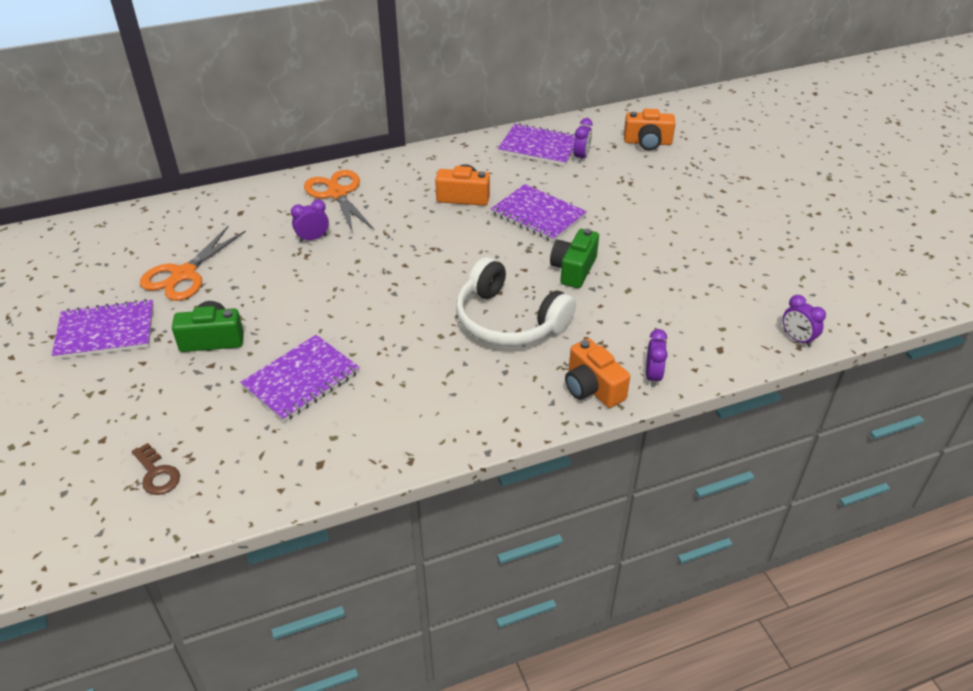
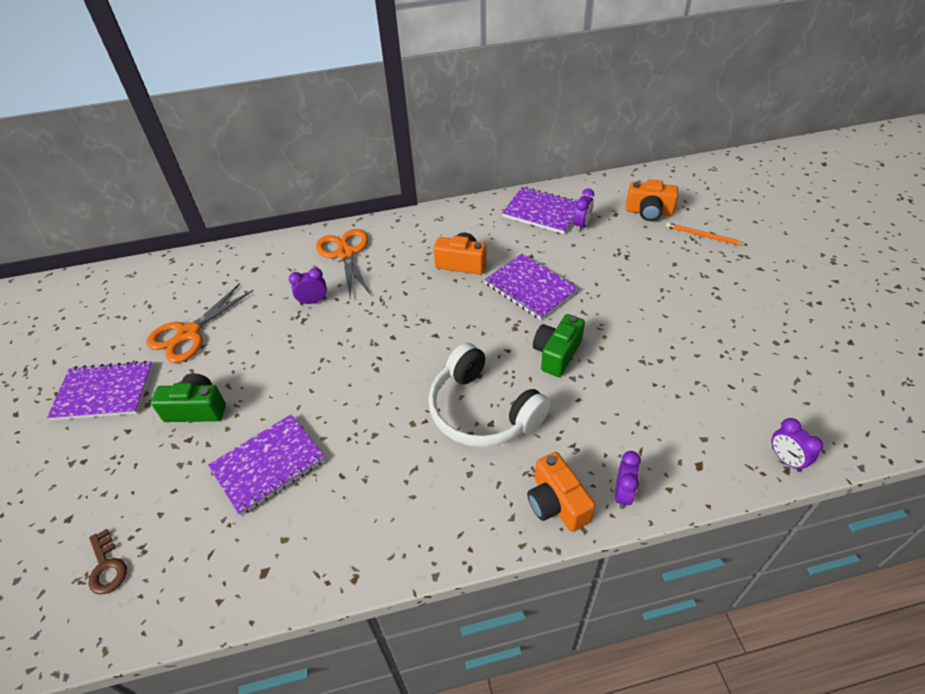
camera: 10 degrees right, 5 degrees up
none -> orange pencil [666,223,747,246]

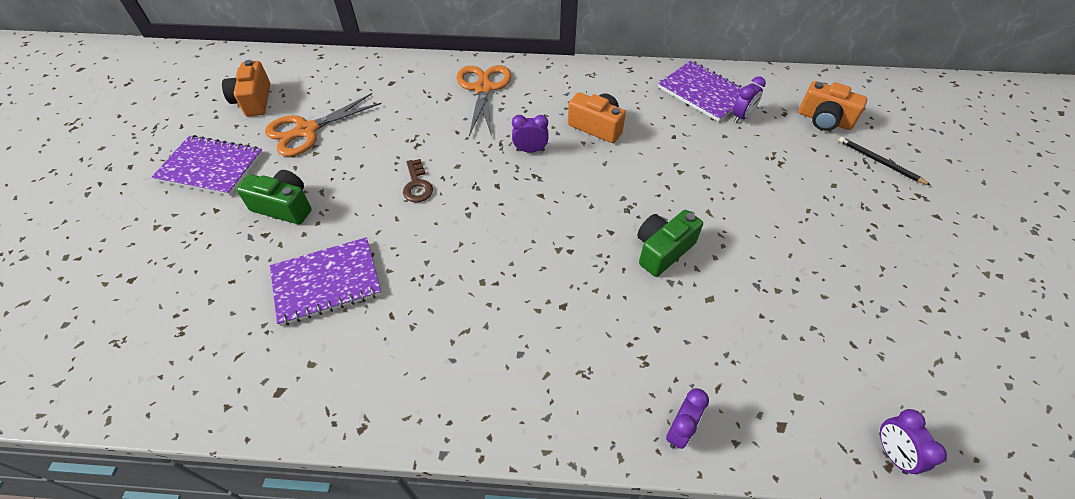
camera: 15 degrees right, 5 degrees up
brown key [88,529,127,594] -> brown key moved to [403,159,433,202]
purple clock [289,268,327,305] -> purple clock moved to [512,115,548,153]
white headphones [428,343,551,447] -> none
purple notebook [485,254,578,320] -> none
orange camera [527,452,595,532] -> orange camera moved to [222,60,270,117]
orange pencil [666,223,747,246] -> black pencil [838,137,930,185]

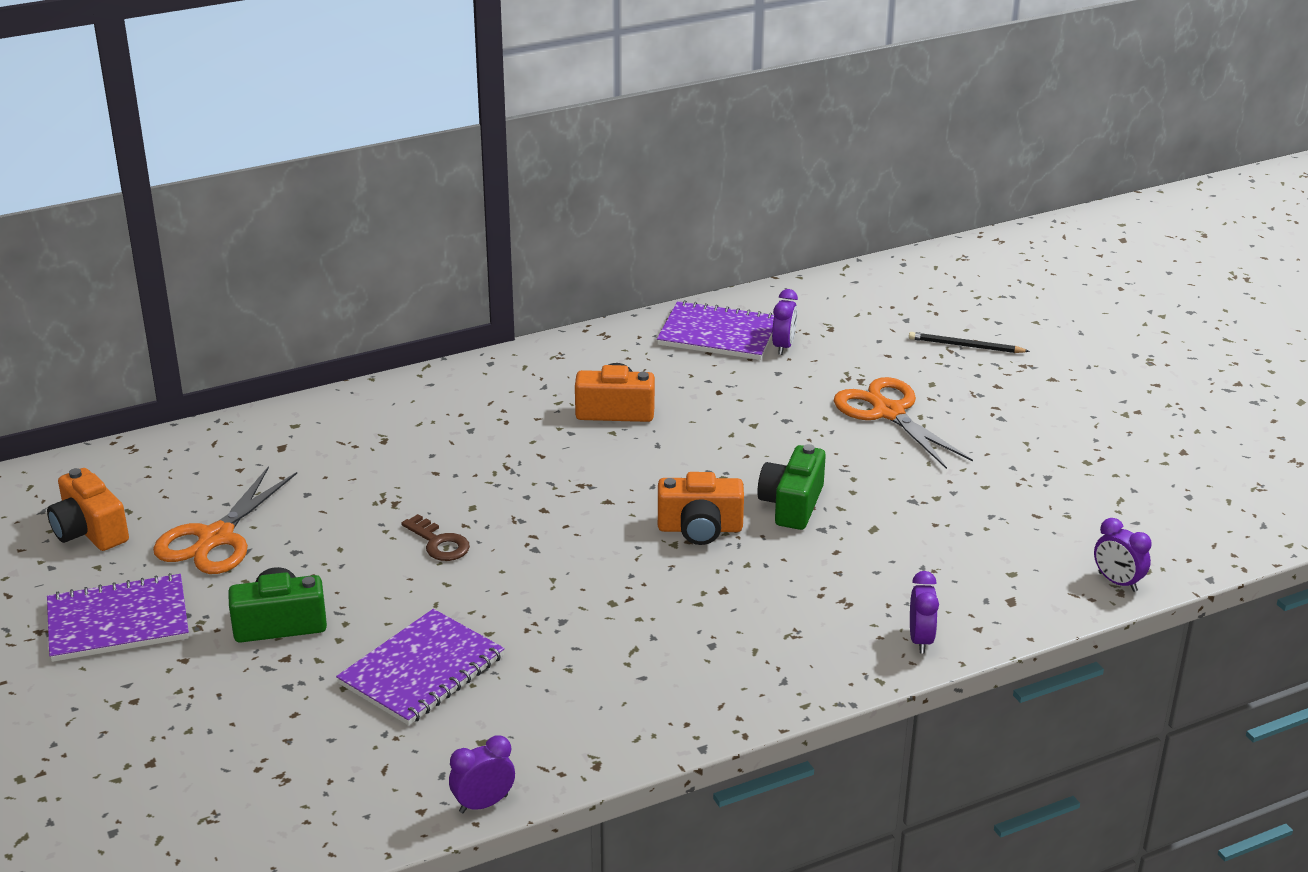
camera: 30 degrees left, 20 degrees down
orange scissors [457,65,511,136] -> orange scissors moved to [834,377,973,469]
purple clock [512,115,548,153] -> purple clock moved to [449,735,515,813]
orange camera [798,81,867,131] -> orange camera moved to [658,472,744,545]

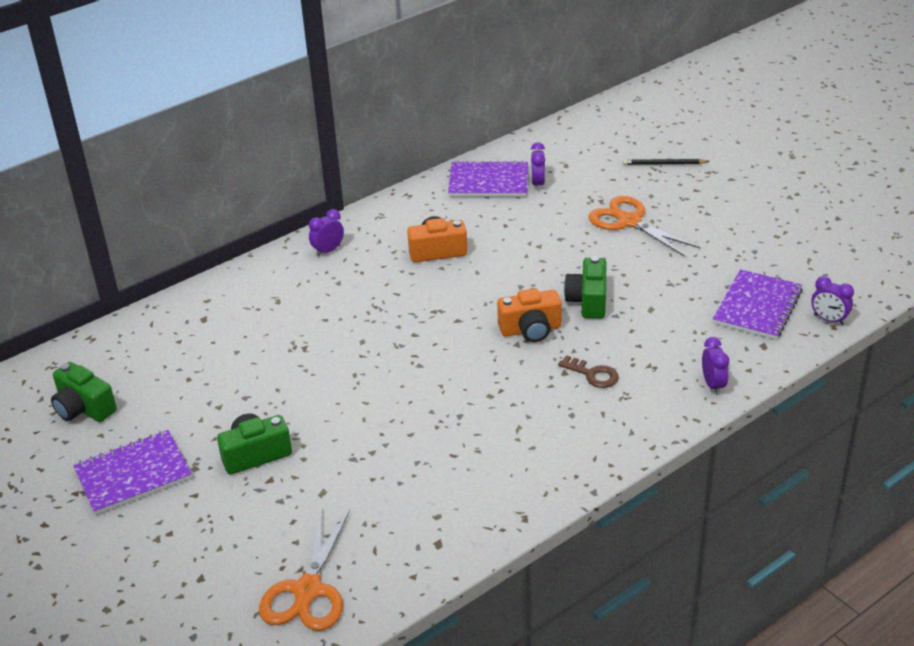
camera: 10 degrees left, 5 degrees up
orange camera [47,468,129,551] -> green camera [51,362,117,422]
orange scissors [153,466,297,574] -> orange scissors moved to [259,509,350,631]
purple notebook [336,609,505,726] -> purple notebook moved to [713,269,803,340]
brown key [401,514,470,561] -> brown key moved to [558,355,619,388]
purple clock [449,735,515,813] -> purple clock moved to [309,209,344,257]

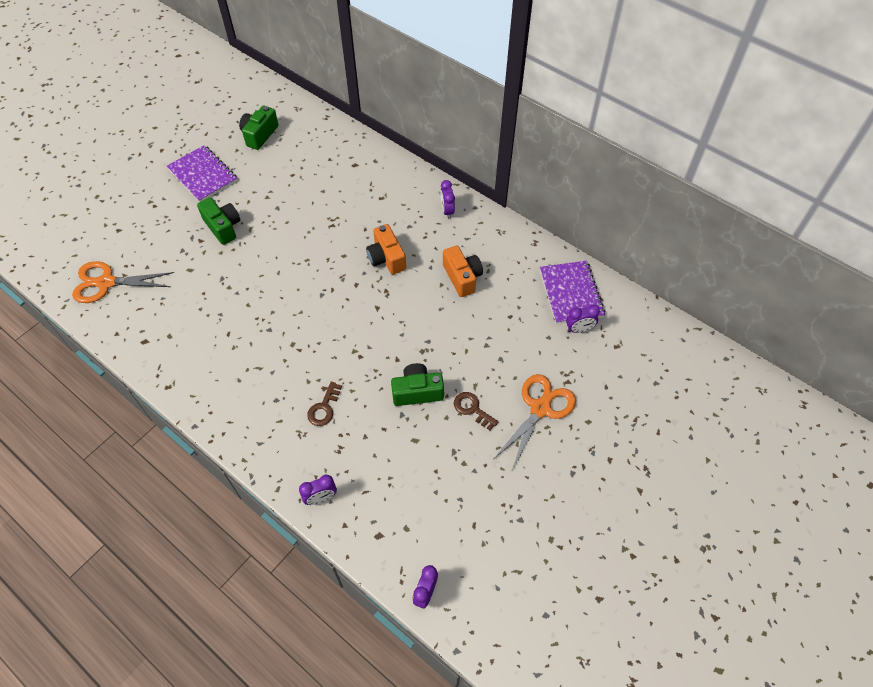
camera: 75 degrees right, 20 degrees up
purple clock [309,209,344,257] -> purple clock turned 135 degrees counterclockwise [440,180,455,219]
orange camera [497,288,562,342] -> orange camera moved to [366,224,406,274]
black pencil [623,159,710,165] -> none
purple notebook [713,269,803,340] -> none
none -> brown key [454,392,498,430]

